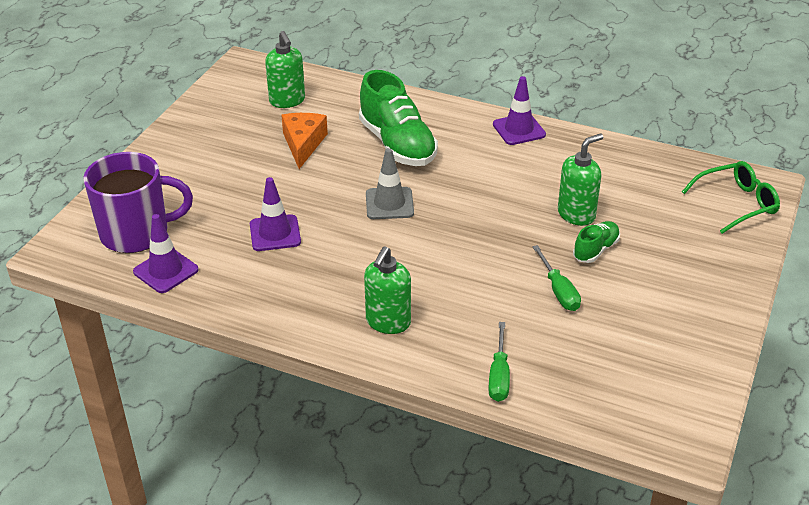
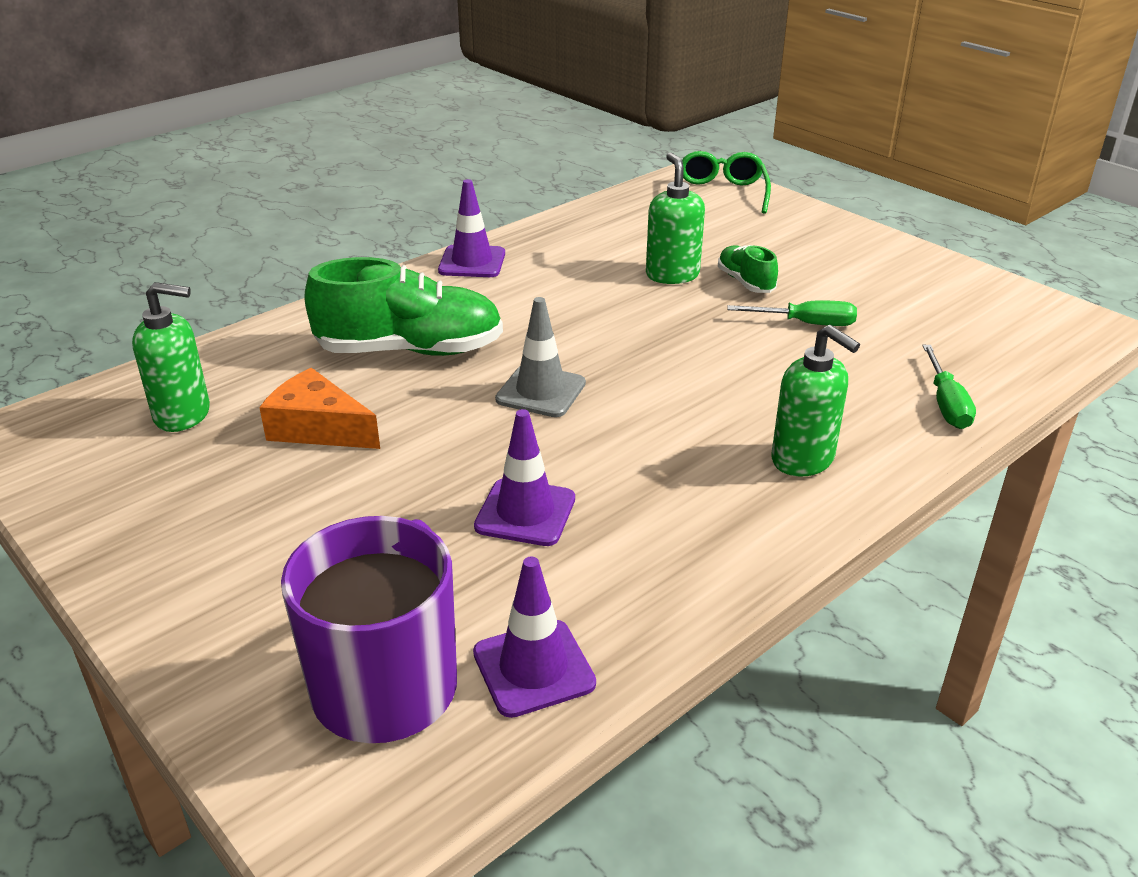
camera: 65 degrees left, 5 degrees down
green screwdriver [489,322,510,402] -> green screwdriver turned 60 degrees clockwise [922,345,976,429]

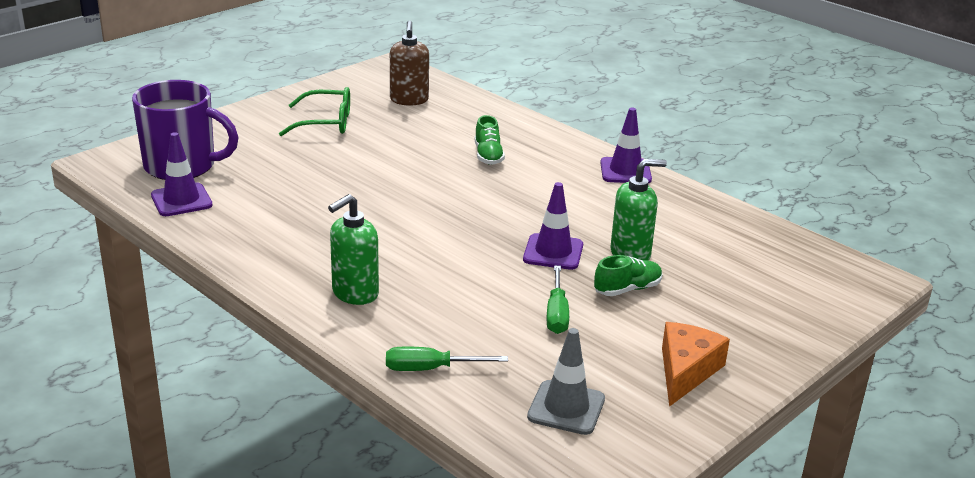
camera: 85 degrees right, 5 degrees down
green soap dispenser [132,282,210,432] -> brown soap dispenser [390,20,429,106]
orange cheese [259,368,380,449] -> orange cheese moved to [662,322,730,407]
green shoe [304,257,503,356] -> green shoe [475,115,505,165], size x0.50
purple traffic cone [474,409,575,546] -> purple traffic cone moved to [523,182,583,270]
grey traffic cone [495,297,586,417] -> grey traffic cone moved to [527,328,605,435]
green glasses [682,151,771,214] -> green glasses moved to [279,87,350,136]

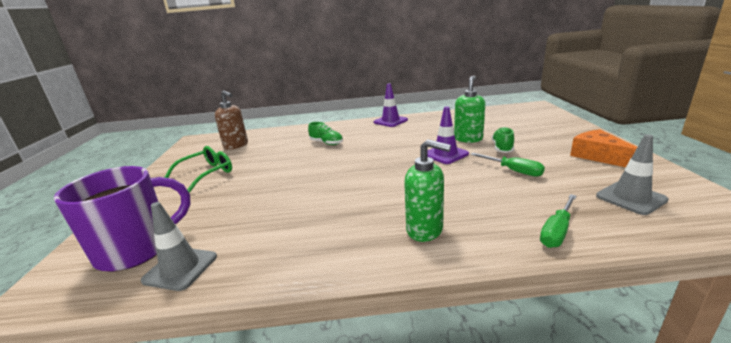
camera: 45 degrees left, 5 degrees down
purple traffic cone [151,132,213,216] -> grey traffic cone [141,202,217,291]
green soap dispenser [328,194,379,305] -> green soap dispenser turned 60 degrees counterclockwise [404,139,451,242]

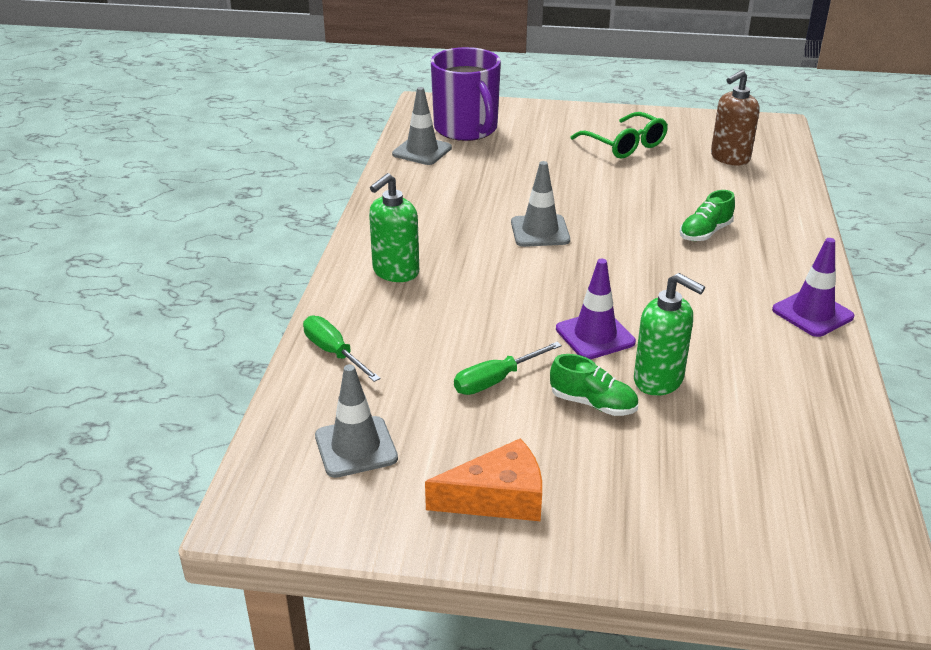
camera: 100 degrees right, 10 degrees up
none -> grey traffic cone [511,161,570,247]

